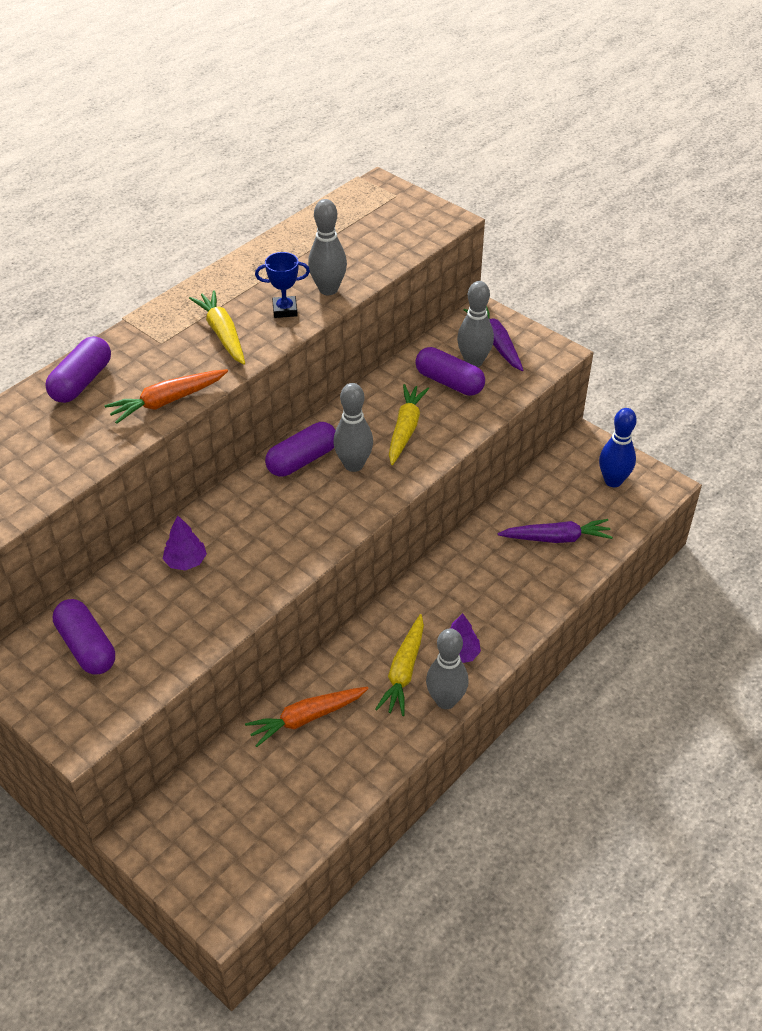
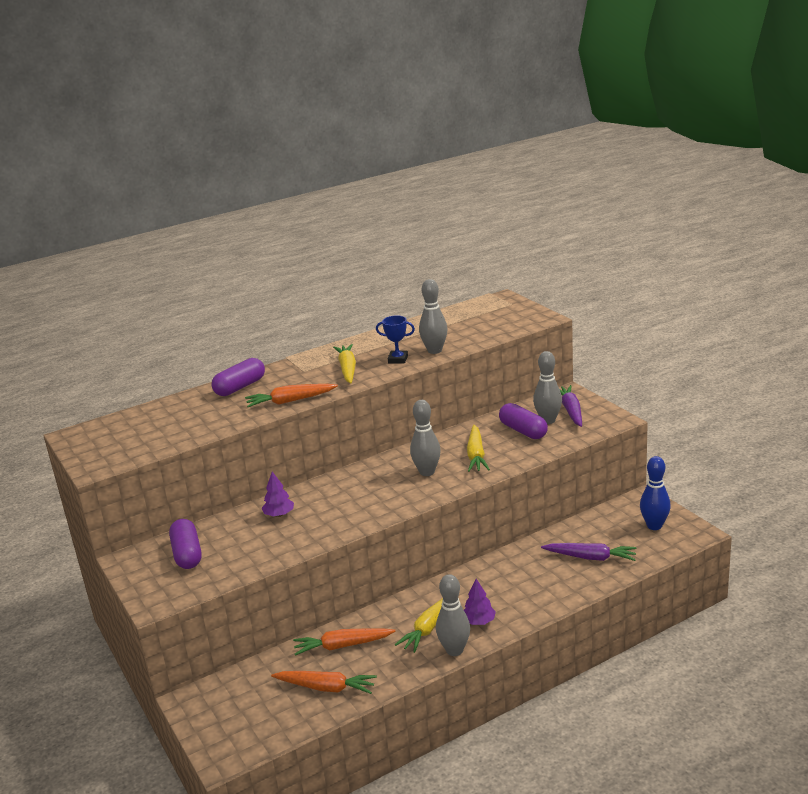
camera: 20 degrees right, 20 degrees down
purple capsule [265,422,336,477] -> none
yellow carrot [389,384,429,465] -> yellow carrot turned 150 degrees clockwise [467,425,490,472]
none -> orange carrot [271,671,377,694]

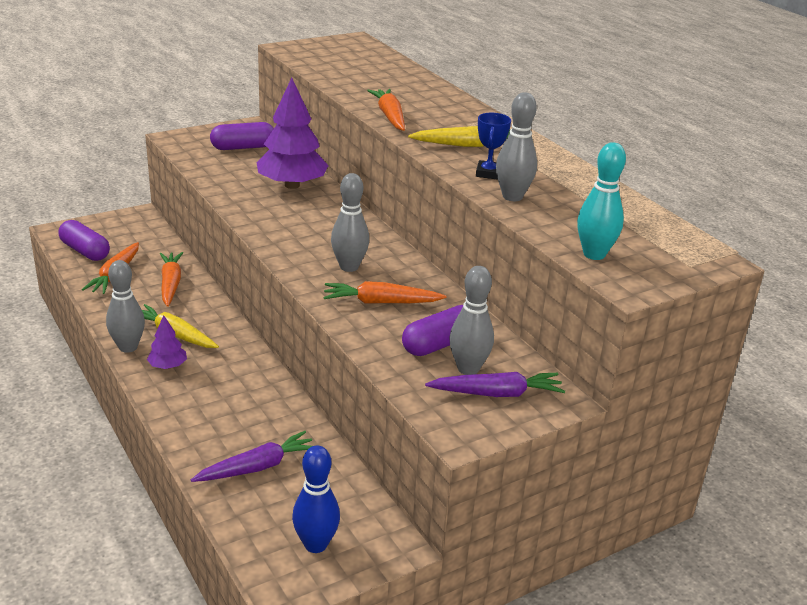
camera: 85 degrees right, 5 degrees up
purple capsule [211,358,265,396] -> purple capsule moved to [58,220,110,261]
purple tree [262,472,294,517] -> purple tree [257,78,329,189], size x2.09
yellow carrot [467,425,490,472] -> orange carrot [323,281,446,304]
purple carrot [541,543,637,561] -> purple carrot turned 135 degrees counterclockwise [191,431,312,482]
none -> turquoise bowling pin [577,142,626,260]

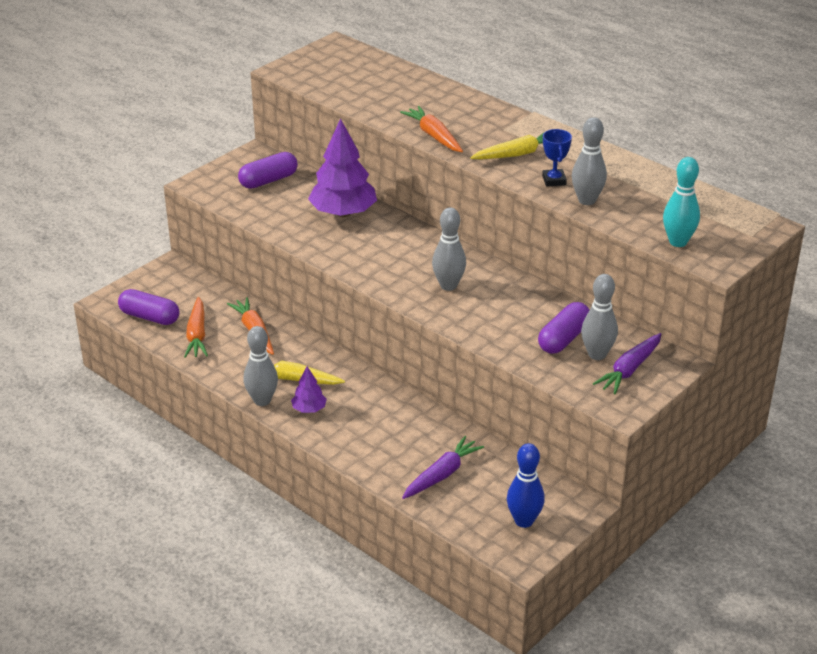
camera: 15 degrees left, 5 degrees up
orange carrot [323,281,446,304] -> none
purple carrot [425,372,565,397] -> purple carrot turned 150 degrees clockwise [593,333,662,394]

